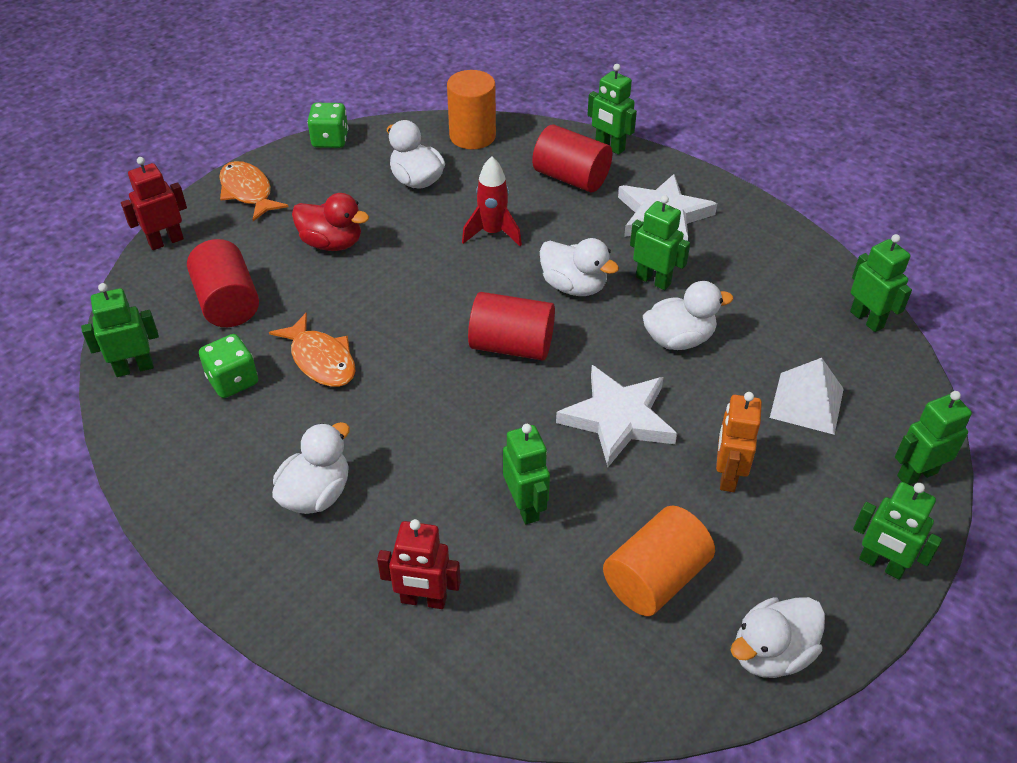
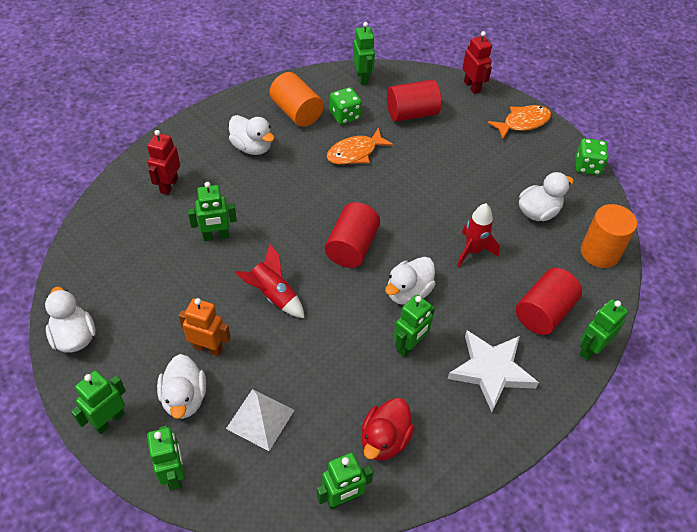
camera: 95 degrees right, 5 degrees up
red duck [292,193,369,251] -> red duck moved to [362,398,415,461]
white star [556,365,677,467] -> red rocket [235,243,305,318]
orange cylinder [603,506,715,616] -> orange cylinder moved to [269,72,324,127]
white duck [643,281,733,350] -> white duck moved to [157,354,206,419]

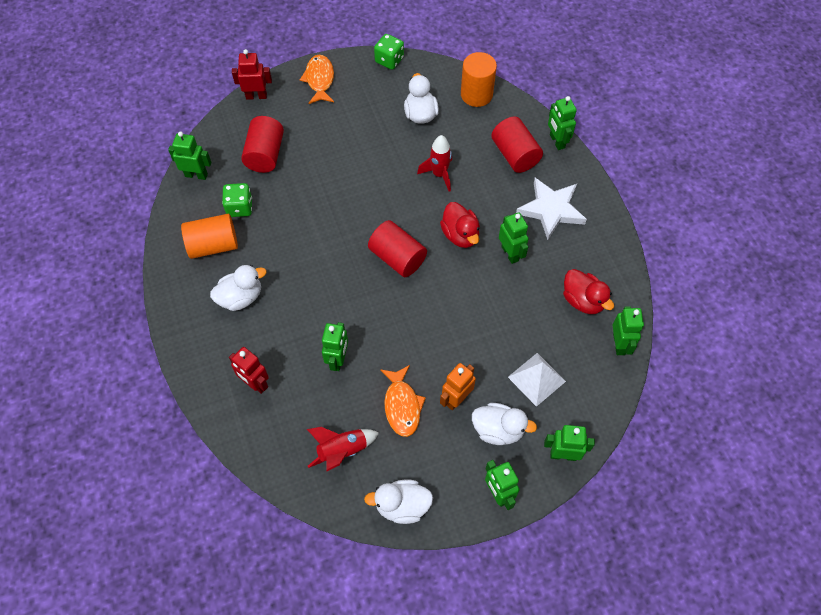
camera: 65 degrees left, 10 degrees up
red rocket [235,243,305,318] -> red rocket moved to [307,427,379,471]
orange fish [327,128,394,165] -> orange fish moved to [380,365,426,437]
white duck [385,257,436,305] -> red duck [440,202,480,248]

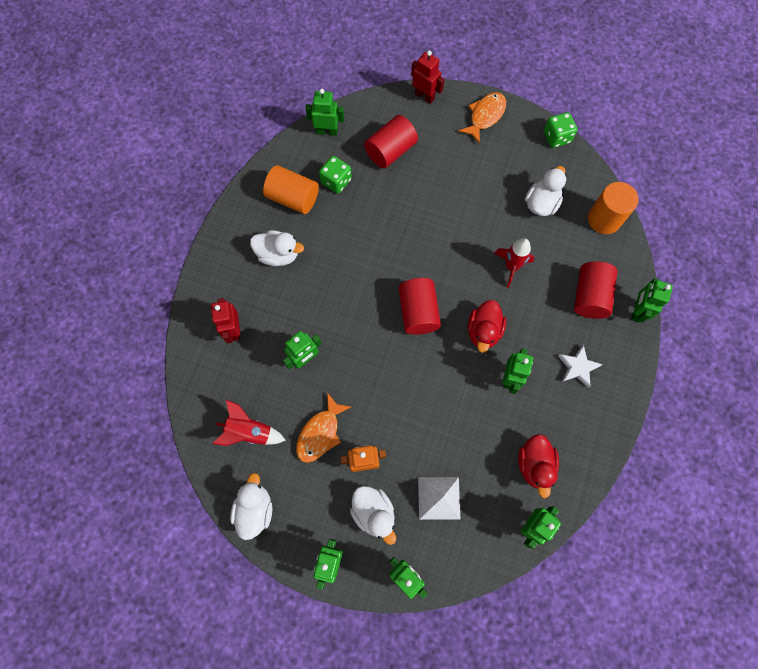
camera: 40 degrees right, 10 degrees up
green robot [168,131,211,180] -> green robot turned 45 degrees counterclockwise [305,89,344,136]
white duck [364,480,433,524] -> white duck turned 60 degrees clockwise [230,473,272,540]
white star [516,178,587,240] -> white star [558,345,603,388], size x0.61

